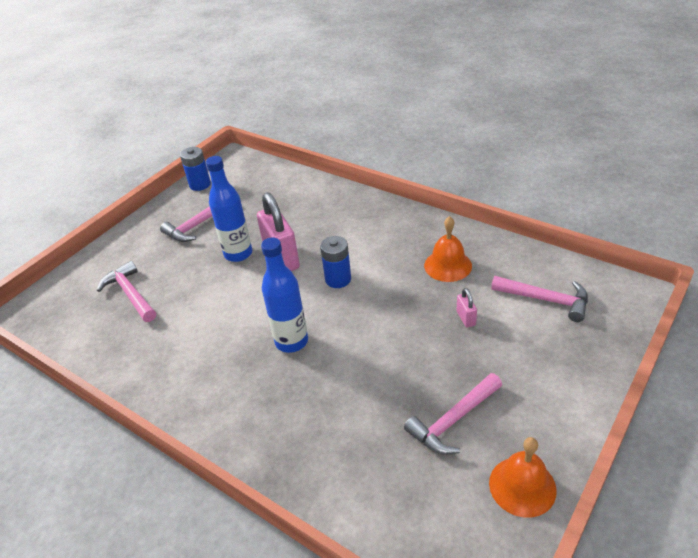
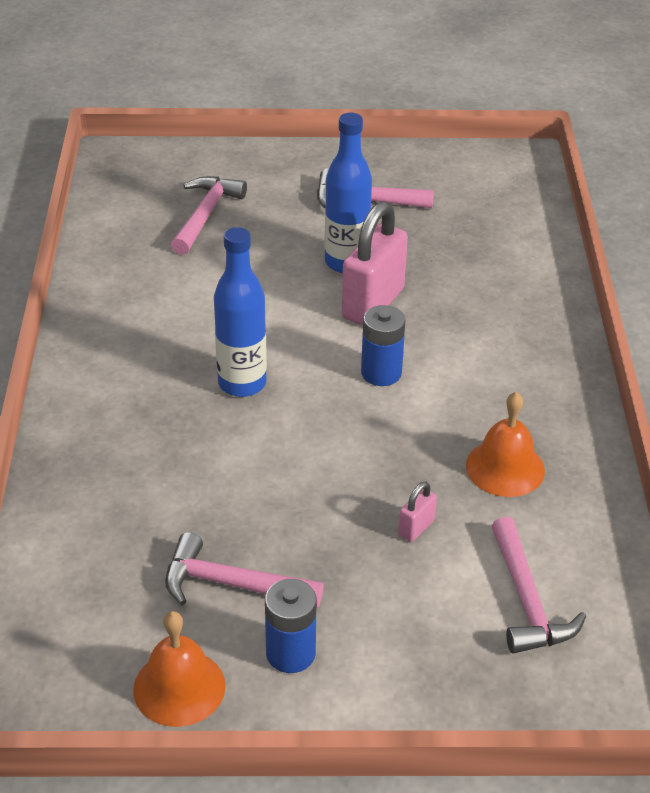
camera: 50 degrees right, 0 degrees up
blue battery [180,147,211,191] -> blue battery moved to [265,579,316,673]

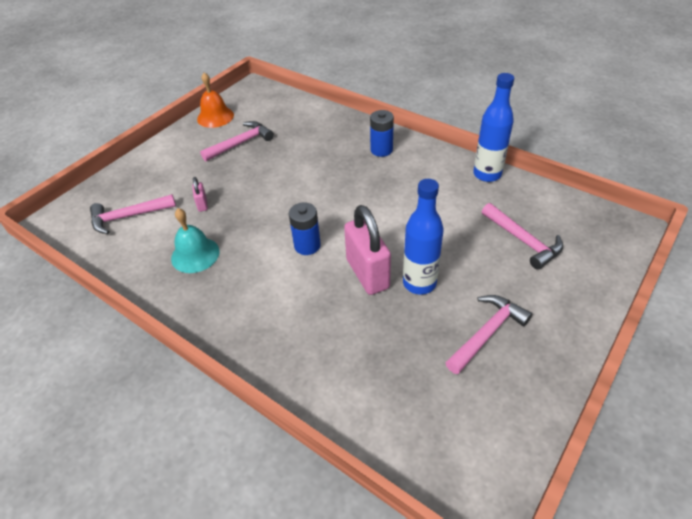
camera: 130 degrees right, 5 degrees up
blue bottle [214,227,267,397] -> blue bottle moved to [473,73,514,182]
blue battery [265,579,316,673] -> blue battery moved to [370,110,394,157]
orange bell [466,392,545,497] -> turquoise bell [171,208,220,273]
pink hammer [491,517,586,654] -> pink hammer turned 45 degrees counterclockwise [90,194,176,234]

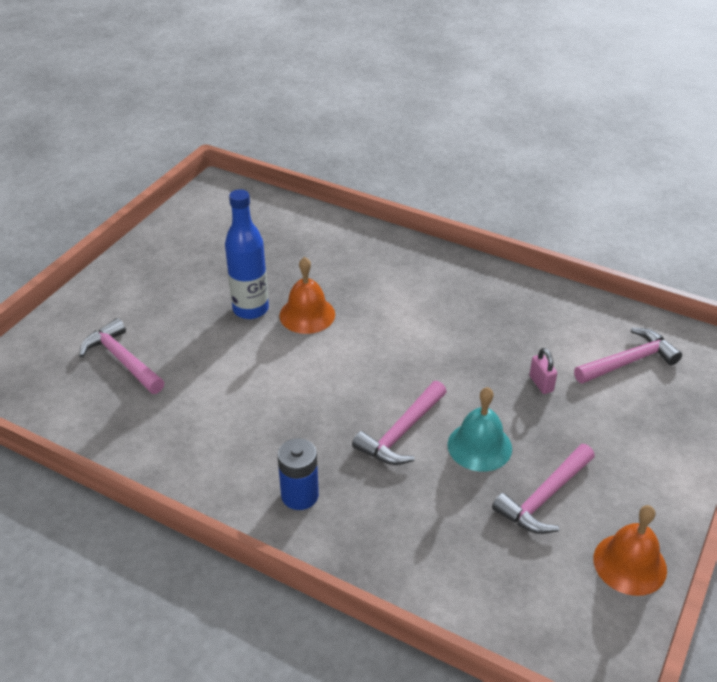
camera: 170 degrees right, 5 degrees down
turquoise bell [171,208,220,273] -> turquoise bell moved to [448,387,512,472]
blue battery [289,203,321,255] -> none
pink padlock [344,205,391,295] -> orange bell [279,257,335,334]
pink hammer [445,295,532,374] -> pink hammer moved to [352,381,447,465]
blue bottle [473,73,514,182] -> none

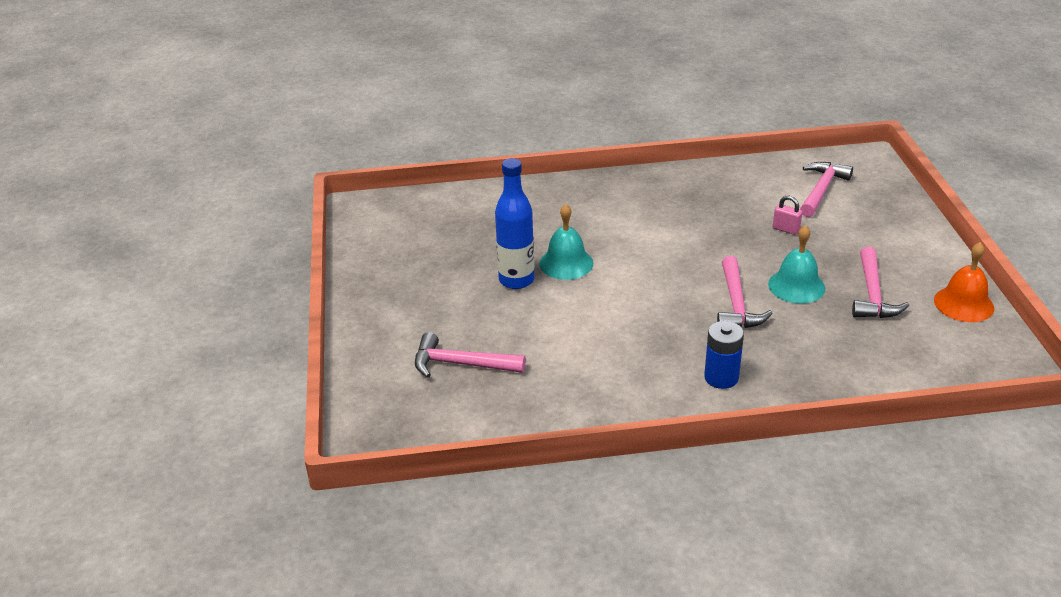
camera: 35 degrees left, 5 degrees down
orange bell [279,257,335,334] -> turquoise bell [539,204,593,280]

